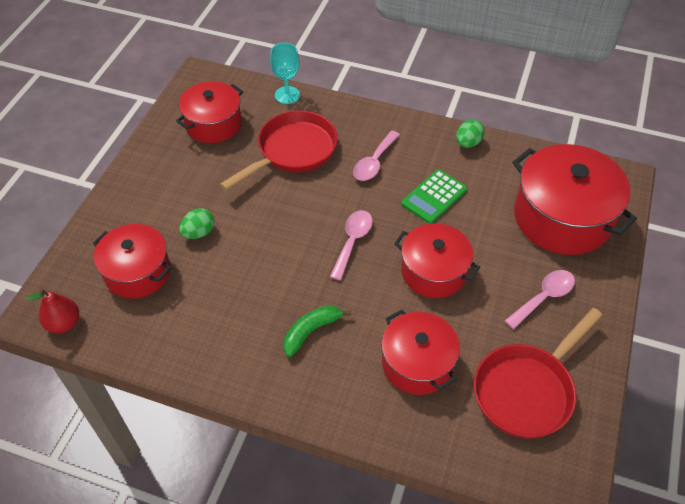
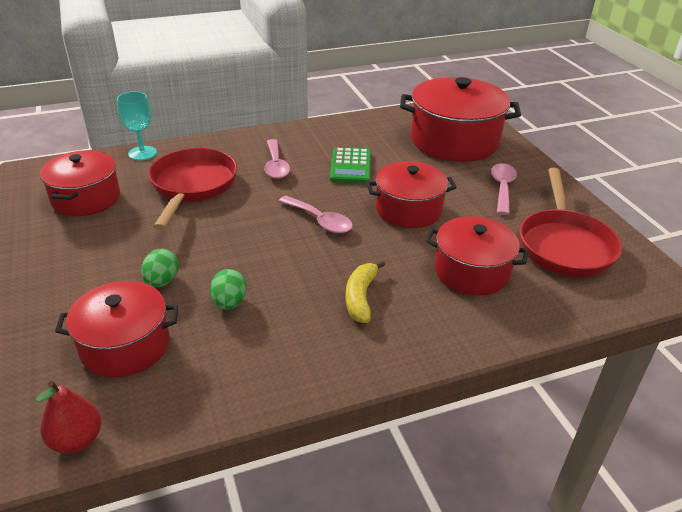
camera: 40 degrees left, 15 degrees down
green banana [284,305,351,357] -> yellow banana [346,260,385,323]
pink spoon [330,210,373,280] -> pink spoon turned 150 degrees clockwise [279,196,353,233]
green egg [456,120,485,148] -> green egg moved to [210,269,247,310]

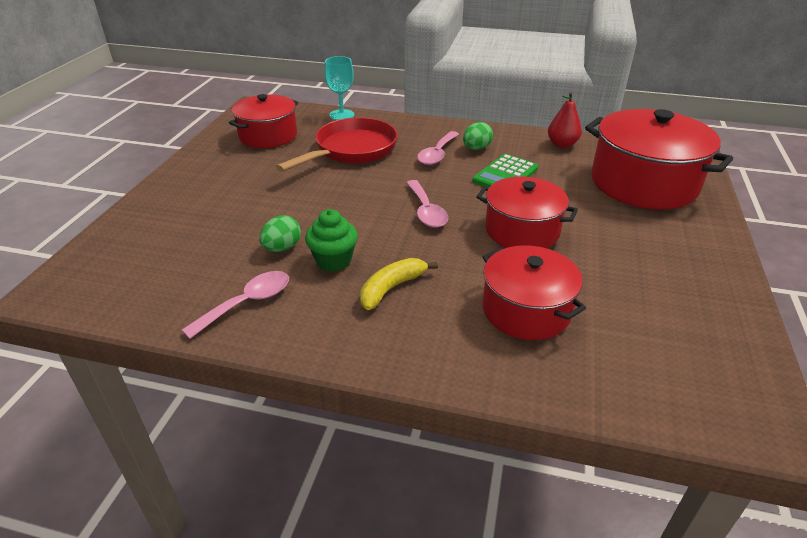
camera: 35 degrees right, 0 degrees up
red pear [36,381,101,454] -> red pear moved to [548,92,582,148]
red pot [55,281,178,377] -> none
green egg [141,249,179,287] -> green egg moved to [463,122,493,150]
pink spoon [491,163,517,215] -> pink spoon moved to [182,271,289,339]
red pan [519,168,622,277] -> none
none -> green cupcake [305,209,358,272]

